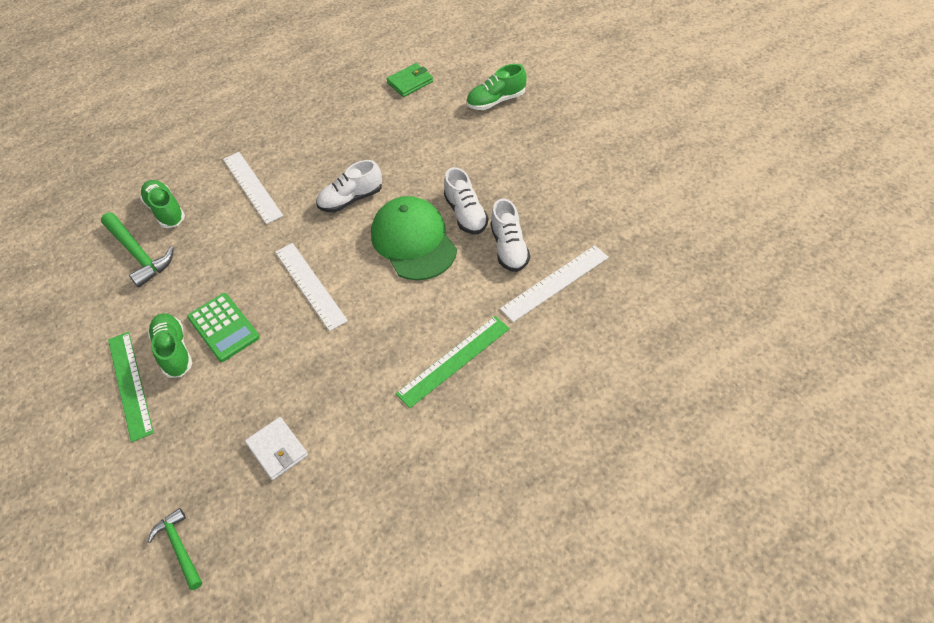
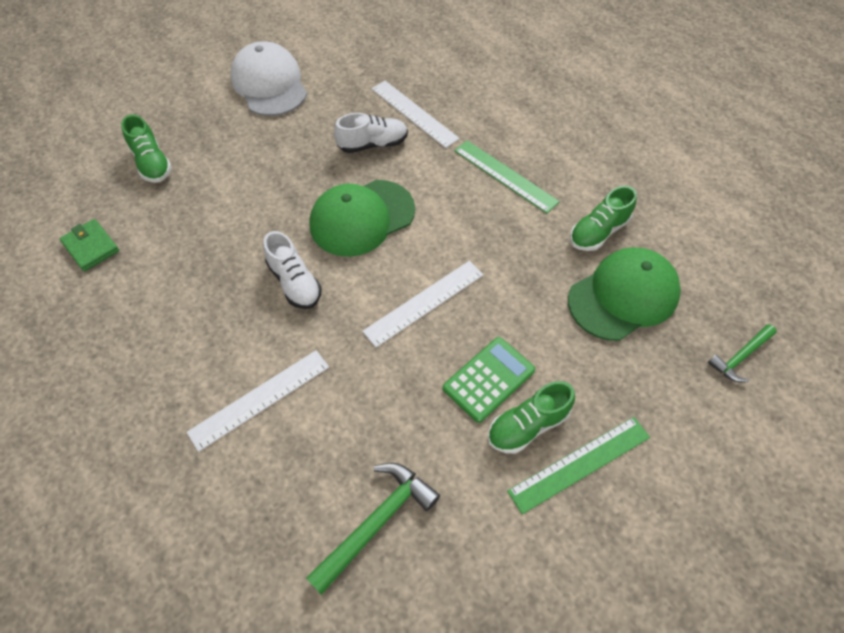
camera: 100 degrees left, 5 degrees up
green shoe [140,180,185,228] -> green shoe moved to [570,186,637,251]
white wallet [245,417,308,480] -> green cap [568,247,681,341]
white shoe [444,167,489,234] -> none
none -> white cap [230,41,307,116]

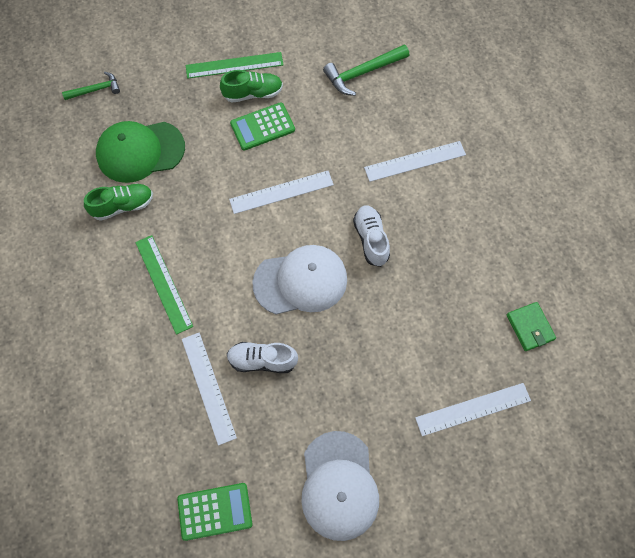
camera: 160 degrees left, 10 degrees up
green shoe [121,114,172,183] -> white ruler [415,383,531,436]
green cap [310,180,415,257] -> white cap [252,245,347,315]
none -> green calculator [177,483,252,541]

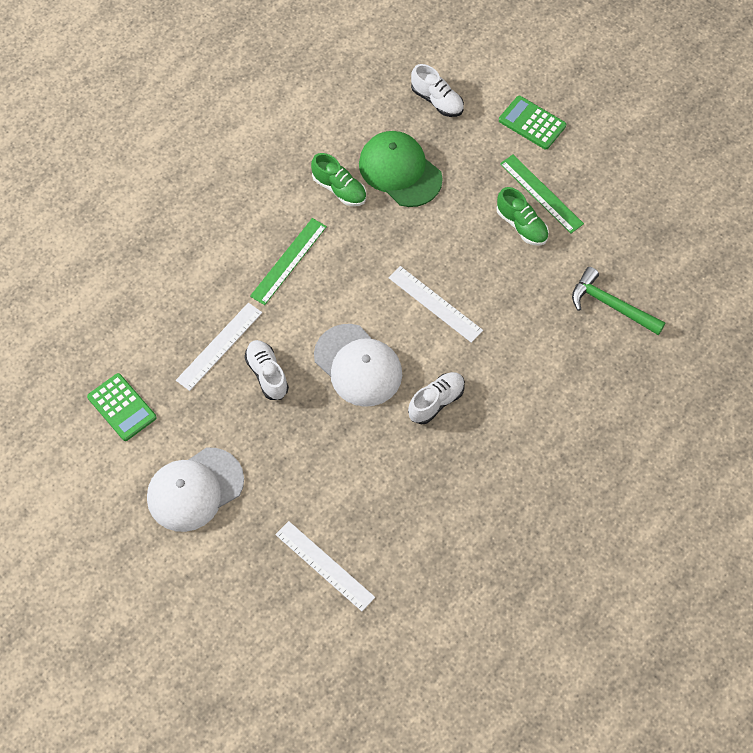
camera: 60 degrees right, 5 degrees down
green hammer [62,72,120,100] -> white shoe [411,64,464,117]
green calculator [230,102,295,151] -> green calculator moved to [499,96,566,149]
white ruler [364,141,466,182] -> none
green wallet [507,302,556,351] -> none

